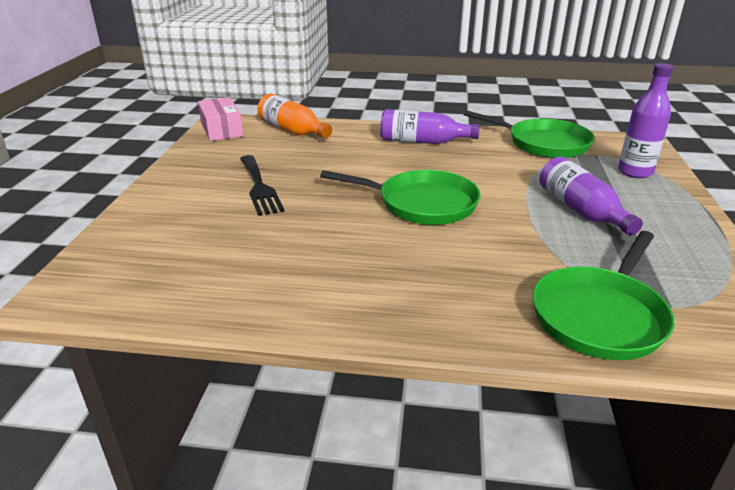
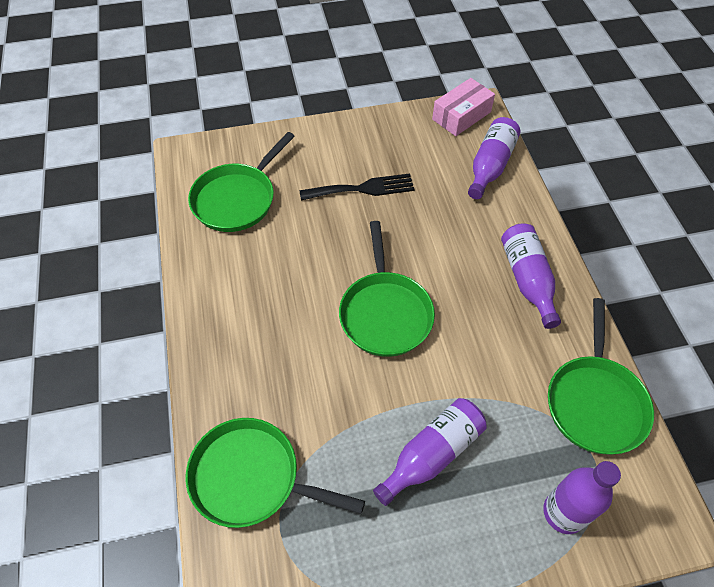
camera: 70 degrees right, 25 degrees up
black fork [240,155,285,216] -> black fork turned 150 degrees counterclockwise [299,173,415,201]
orange bottle [257,93,332,138] -> purple bottle [468,117,520,199]
none -> green pan [188,132,295,232]

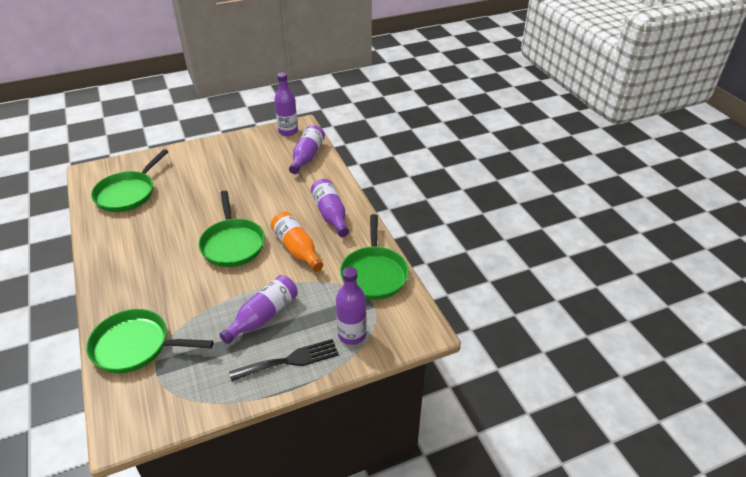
camera: 10 degrees left, 15 degrees down
black fork [299,173,415,201] -> black fork moved to [229,339,339,381]
pink box [432,78,495,136] -> purple bottle [274,72,298,136]
none -> orange bottle [271,212,323,272]

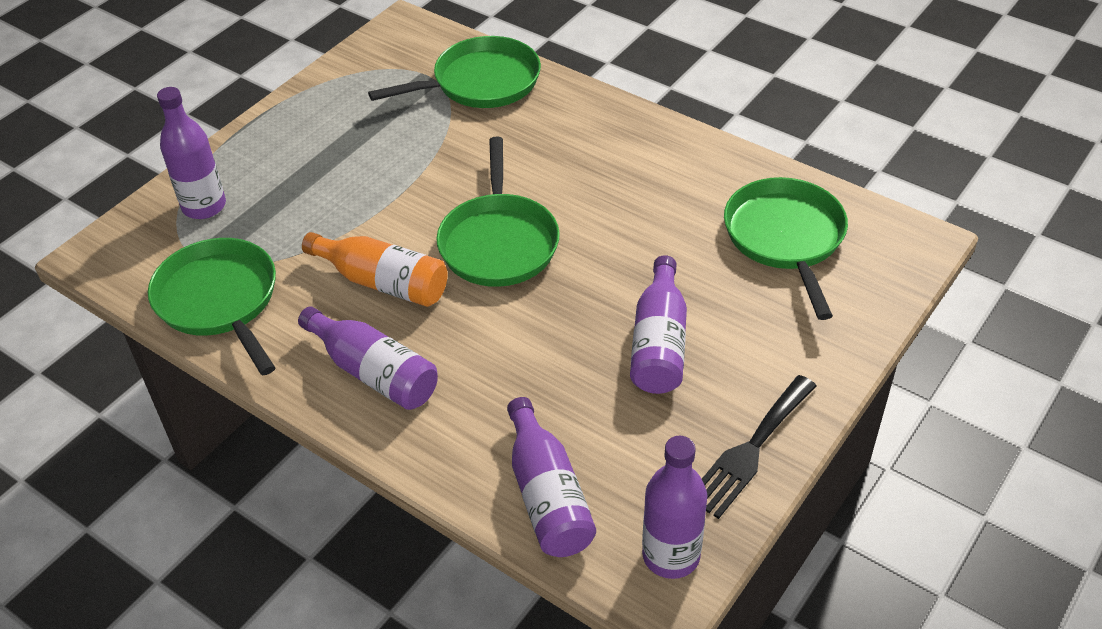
camera: 150 degrees right, 5 degrees up
green pan [198,191,265,267] -> green pan turned 135 degrees counterclockwise [436,137,560,287]
purple bottle [219,275,297,344] -> purple bottle moved to [630,255,687,394]
black fork [229,339,339,381] -> black fork moved to [702,375,816,519]

